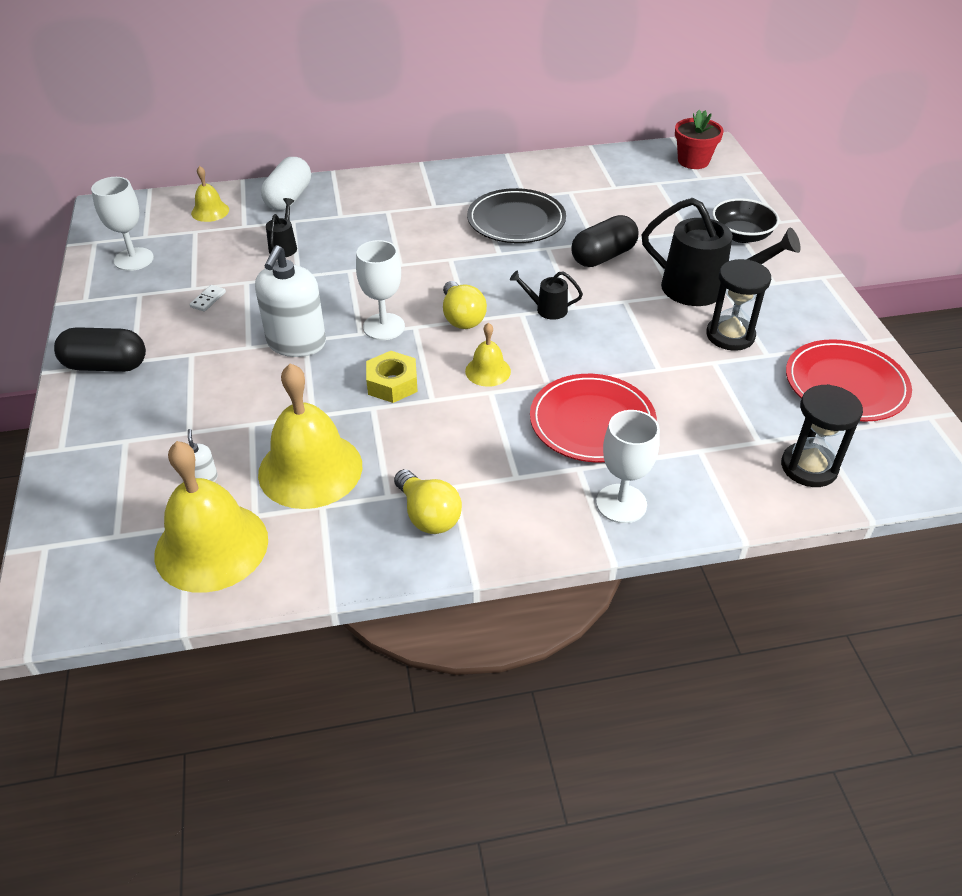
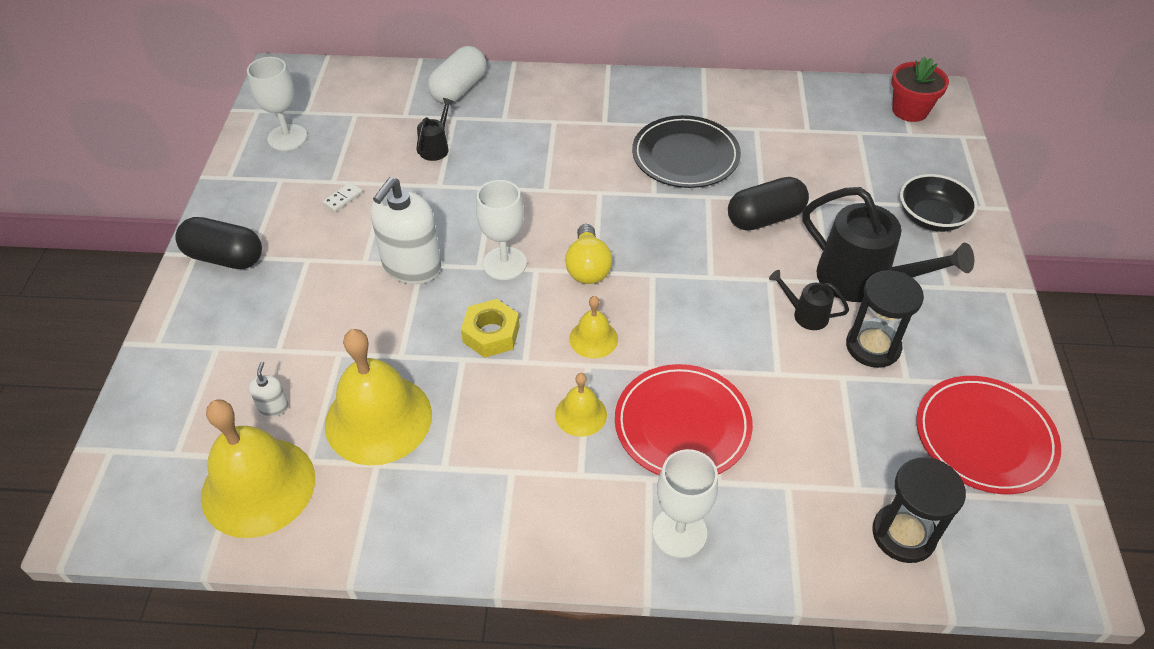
camera: 15 degrees right, 5 degrees up
yellow bell [191,166,229,222] -> yellow bell moved to [555,373,607,437]
yellow light bulb [394,469,462,534] -> none
black watering can [510,271,583,320] -> black watering can moved to [769,270,849,330]

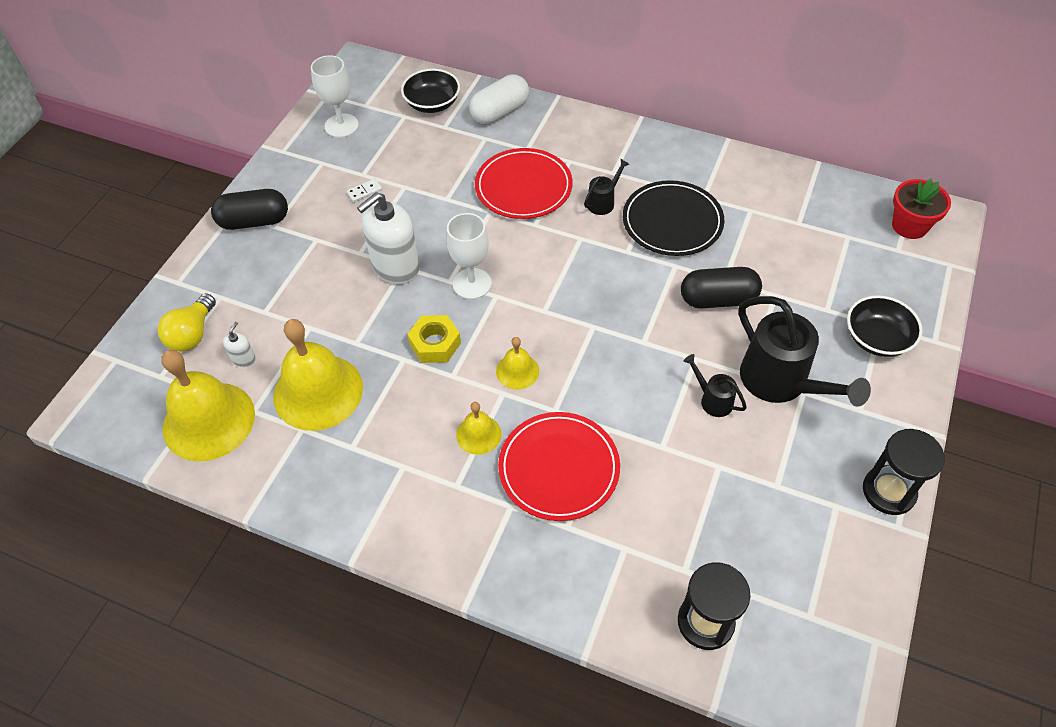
camera: 20 degrees right, 5 degrees up
black capsule [175,217,262,269] -> black capsule turned 45 degrees counterclockwise [211,189,288,230]
black watering can [416,98,454,161] -> black watering can moved to [584,159,629,215]
yellow light bulb [565,224,612,284] -> yellow light bulb moved to [158,293,216,352]
white goblet [652,449,718,558] -> none
black hourglass [846,270,924,368] -> black hourglass moved to [863,429,945,515]
red plate [916,376,1061,494] -> red plate moved to [475,148,572,219]
none -> black bowl [401,69,460,113]

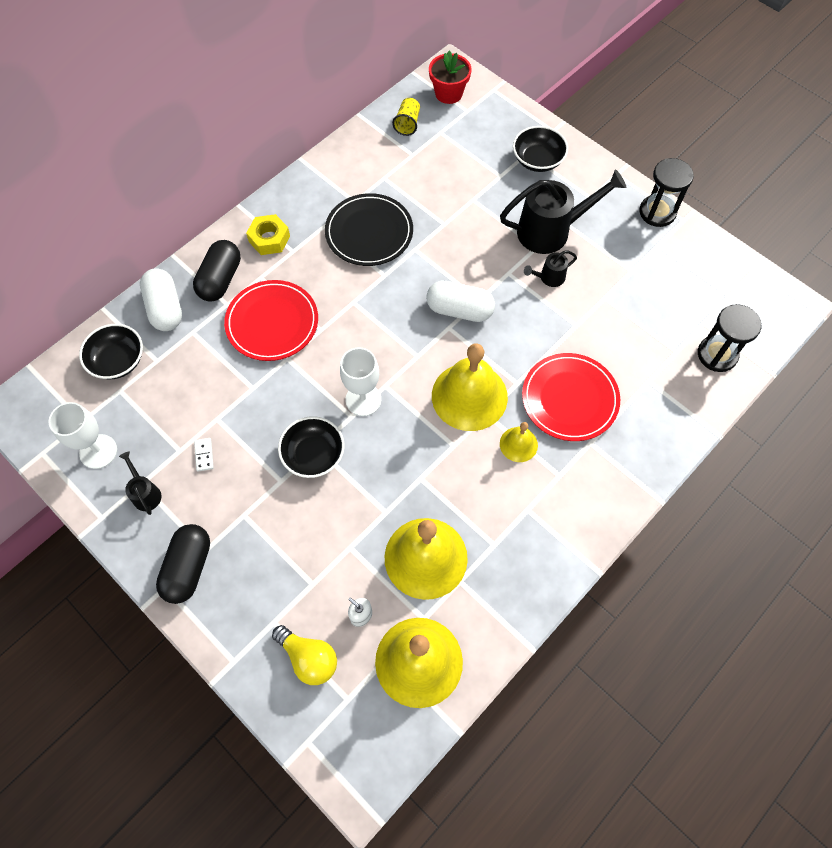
camera: 70 degrees left, 10 degrees up
white soap dispenser [357,192,420,284] -> black bowl [278,416,344,478]
yellow nut [407,315,461,363] -> yellow nut moved to [246,214,290,255]
yellow bell [496,337,539,390] -> yellow bell [432,343,508,431], size x2.04
black watering can [584,159,629,215] -> black watering can moved to [119,451,161,515]
black capsule [681,267,762,309] -> black capsule moved to [193,240,241,302]
none -> yellow cup [392,98,420,136]
none -> white capsule [426,280,495,322]

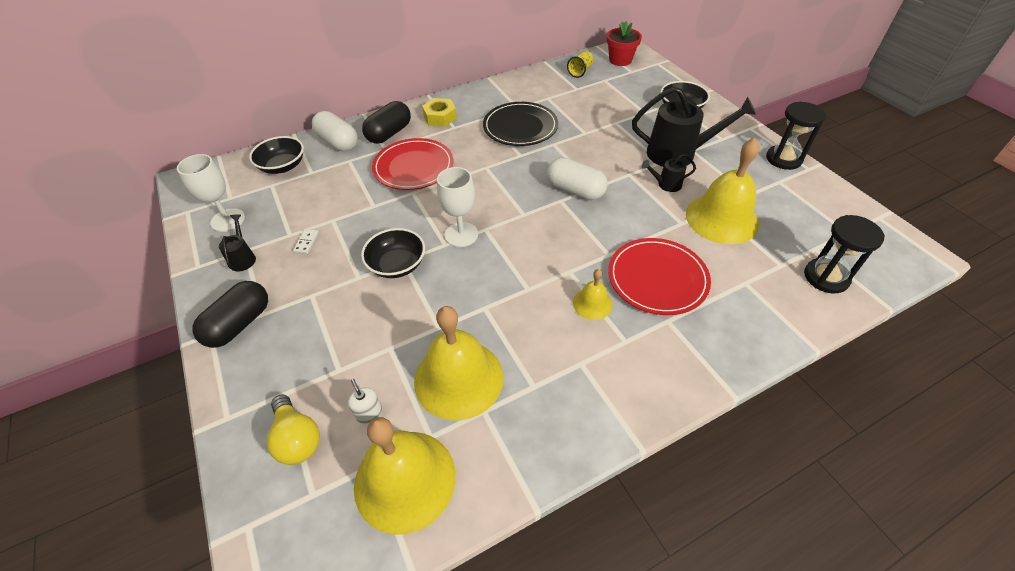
camera: 20 degrees right, 15 degrees down
white capsule [140,268,182,331] -> white capsule turned 45 degrees counterclockwise [312,111,358,151]
yellow bell [432,343,508,431] -> yellow bell moved to [686,138,760,244]

